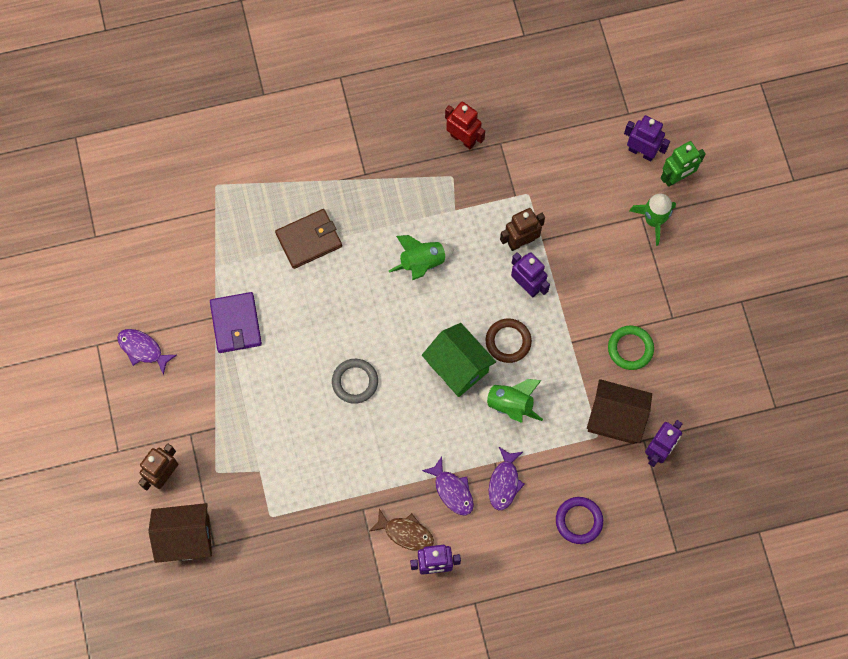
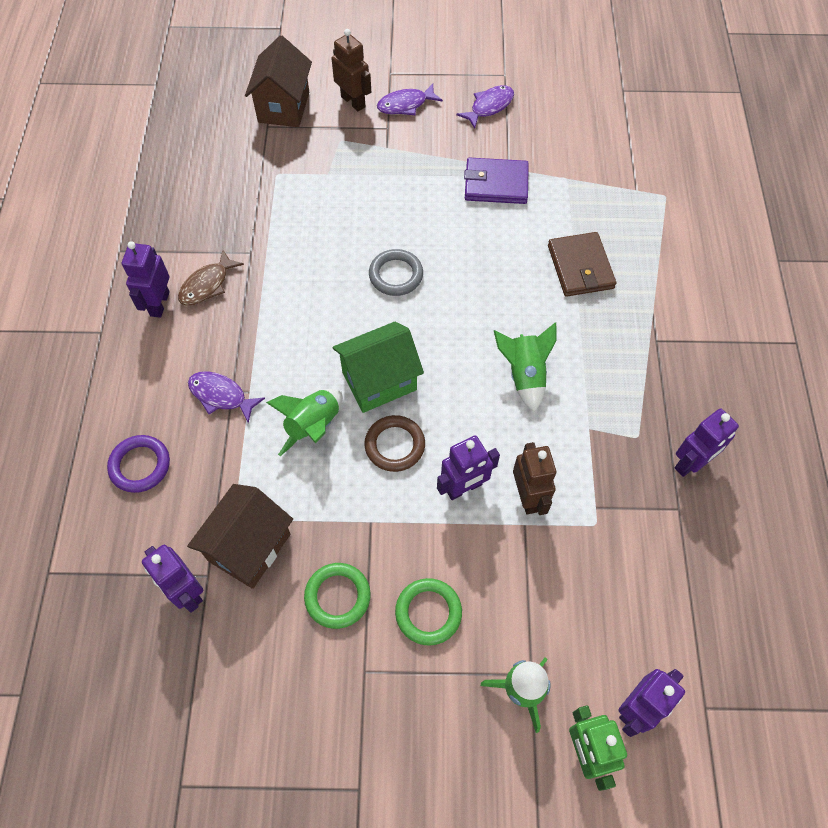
camera: 105 degrees right, 10 degrees down
purple fish [422,456,474,516] -> purple fish moved to [377,84,443,115]
red robot [445,102,485,150] -> purple robot [675,409,739,477]
none -> green ring [395,578,462,646]

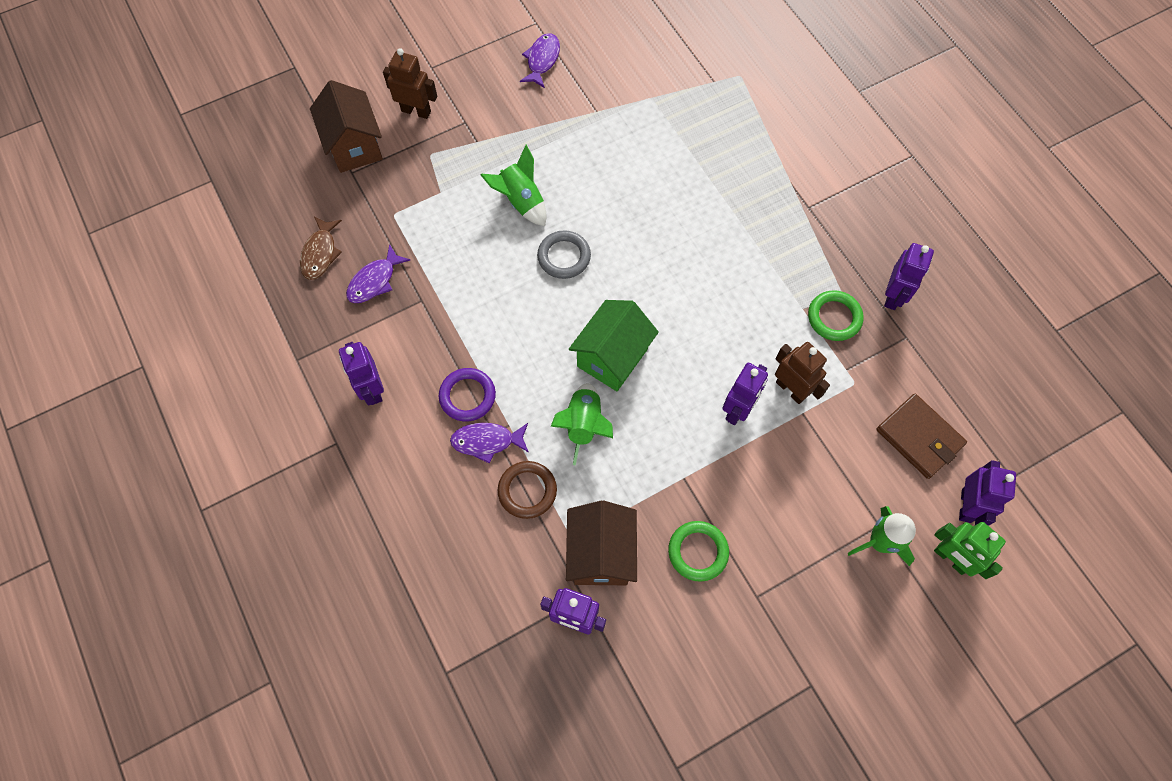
camera: 30 degrees left, 5 degrees up
purple ring [107,435,170,493] -> purple ring moved to [439,368,496,422]
brown fish [178,250,244,306] -> brown fish moved to [300,217,342,280]
brown ring [364,415,425,472] -> brown ring moved to [498,461,557,519]
purple fish [377,84,443,115] -> purple fish moved to [346,244,410,303]
green ring [395,578,462,646] -> green ring moved to [808,290,863,341]
purple wallet [464,157,529,204] -> none
green rocket [494,322,556,412] -> green rocket moved to [480,144,547,226]
brown wallet [548,232,616,297] -> brown wallet moved to [876,394,967,479]

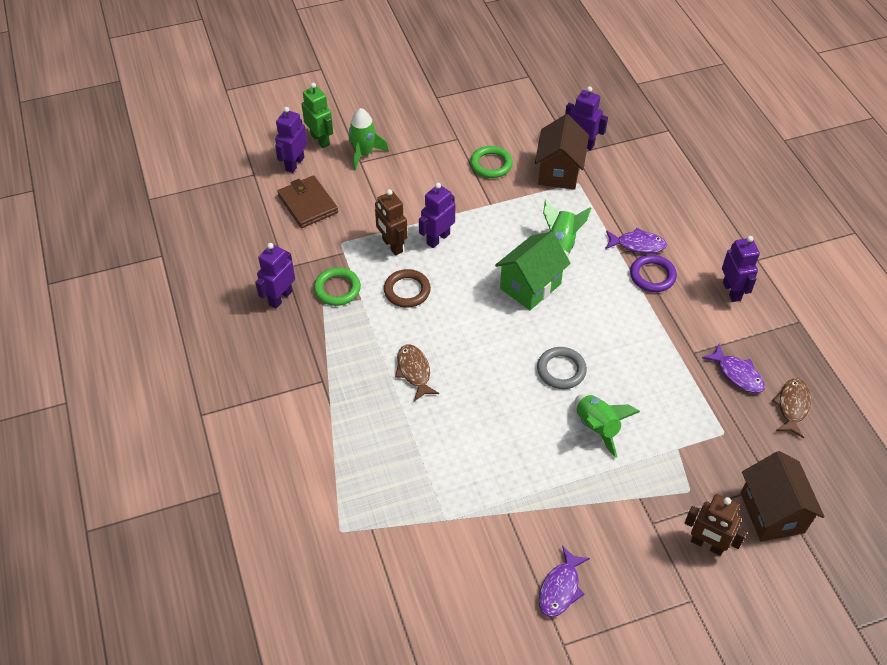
camera: 170 degrees left, 15 degrees down
purple fish [346,244,410,303] -> purple fish turned 90 degrees clockwise [702,344,765,393]
brown ring [498,461,557,519] -> brown ring moved to [384,269,431,308]
none -> brown fish [395,344,439,401]

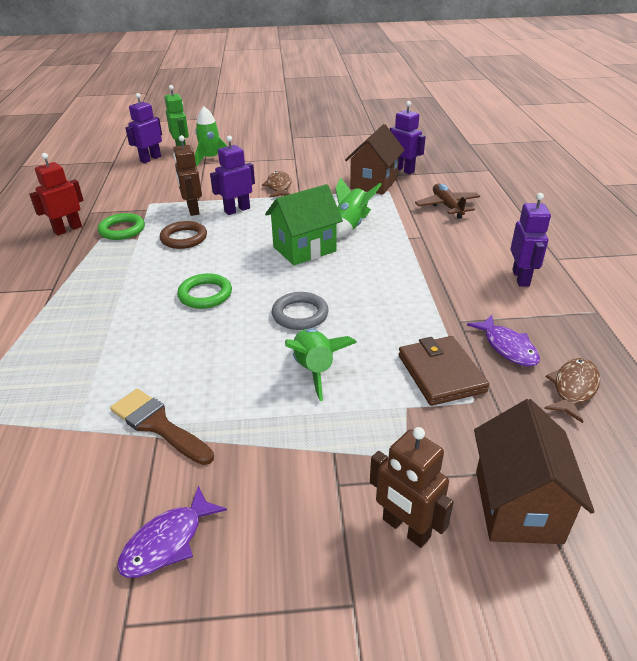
camera: 15 degrees right, 15 degrees down
purple robot [255,243,295,309] -> red robot [29,153,84,235]
brown wallet [277,175,338,228] -> brown wallet moved to [399,336,489,406]
brown fish [395,344,439,401] -> brown fish moved to [262,171,292,198]
green ring [470,146,513,178] -> green ring moved to [177,273,232,309]
purple fish [605,228,667,253] -> none
purple ring [630,255,677,292] -> none
none -> brown brush [110,389,214,465]
none -> brown plane [415,184,480,219]

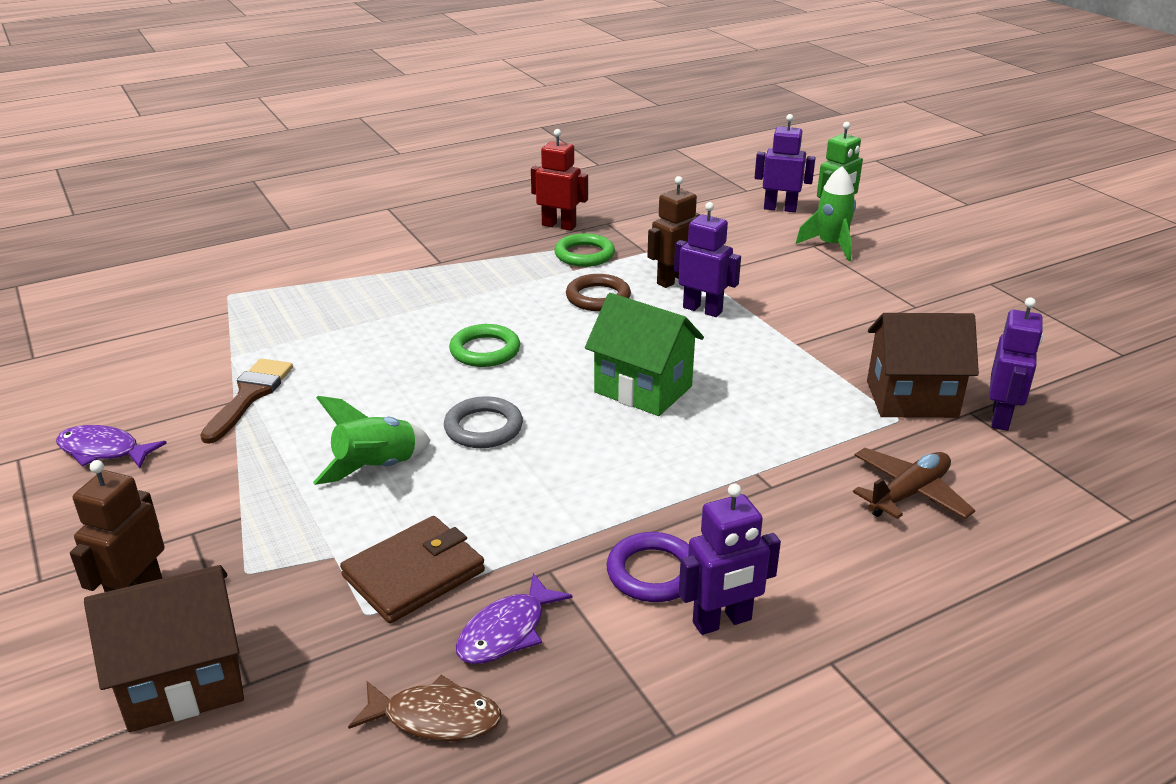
camera: 65 degrees right, 5 degrees down
brown fish [262,171,292,198] -> none
green rocket [335,177,382,238] -> none
none -> purple ring [606,532,689,602]

